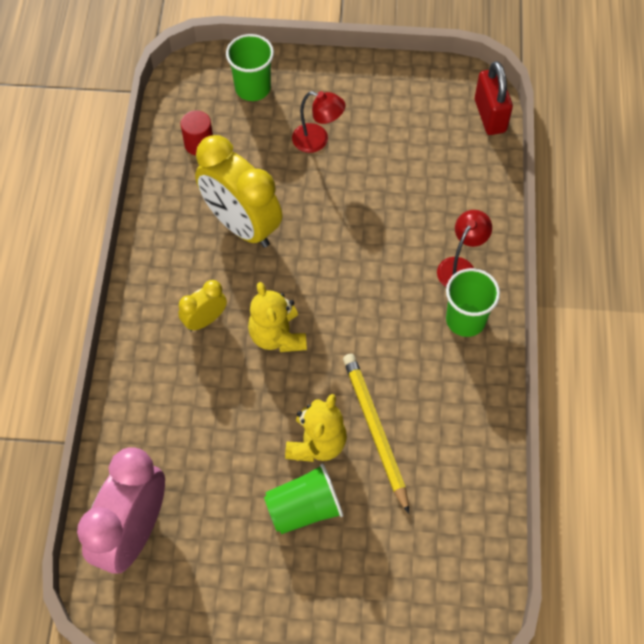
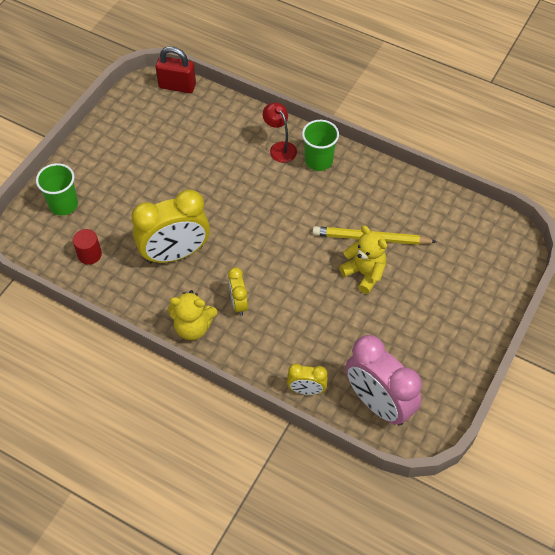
camera: 65 degrees left, 5 degrees down
yellow teddy bear [248,282,307,352] -> yellow teddy bear moved to [168,290,217,340]
green cup [264,463,343,534] -> none
red lamp [292,91,345,153] -> none
none -> yellow clock [287,363,328,395]

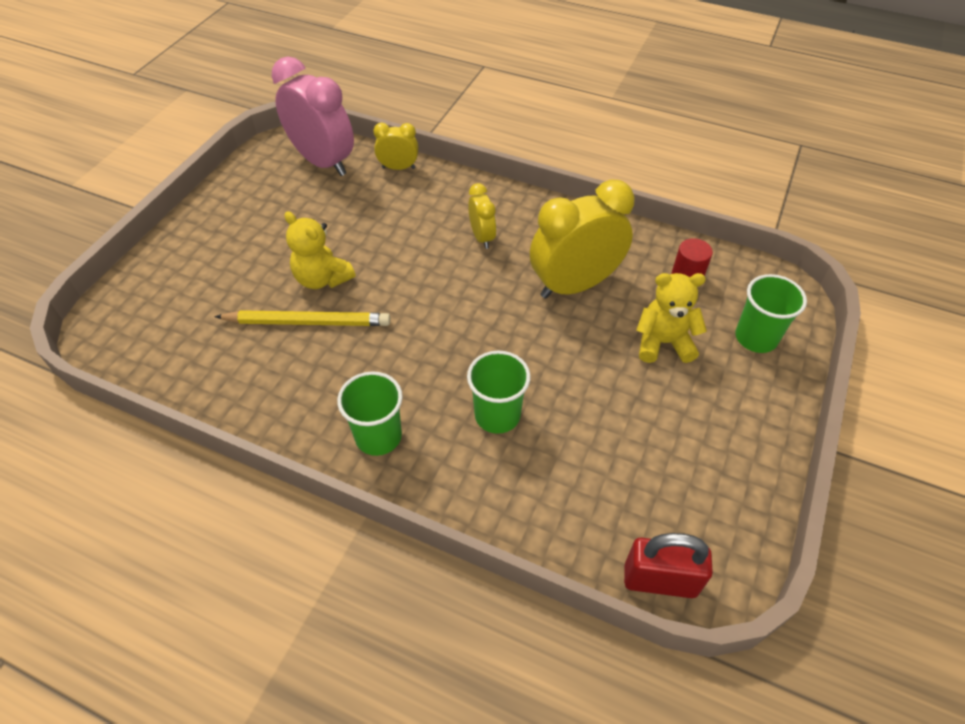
camera: 175 degrees right, 5 degrees down
yellow teddy bear [168,290,217,340] -> yellow teddy bear moved to [636,273,707,363]
red lamp [263,102,297,163] -> none
none -> green cup [467,350,531,434]

